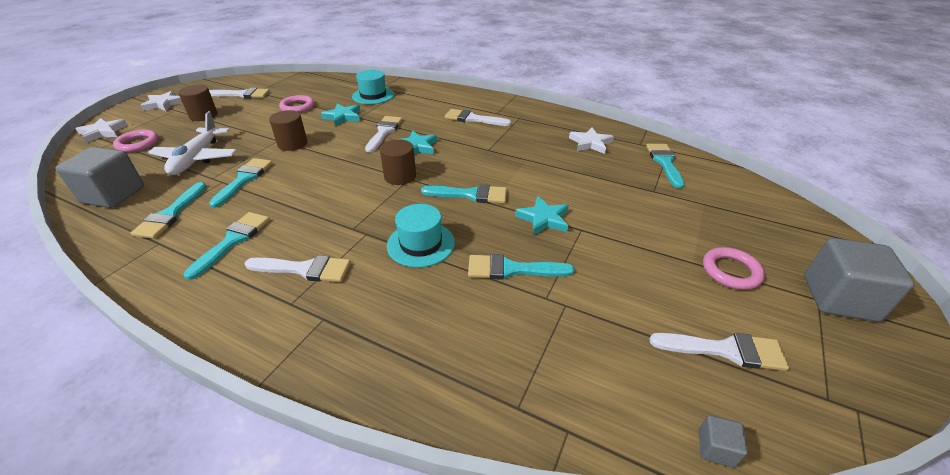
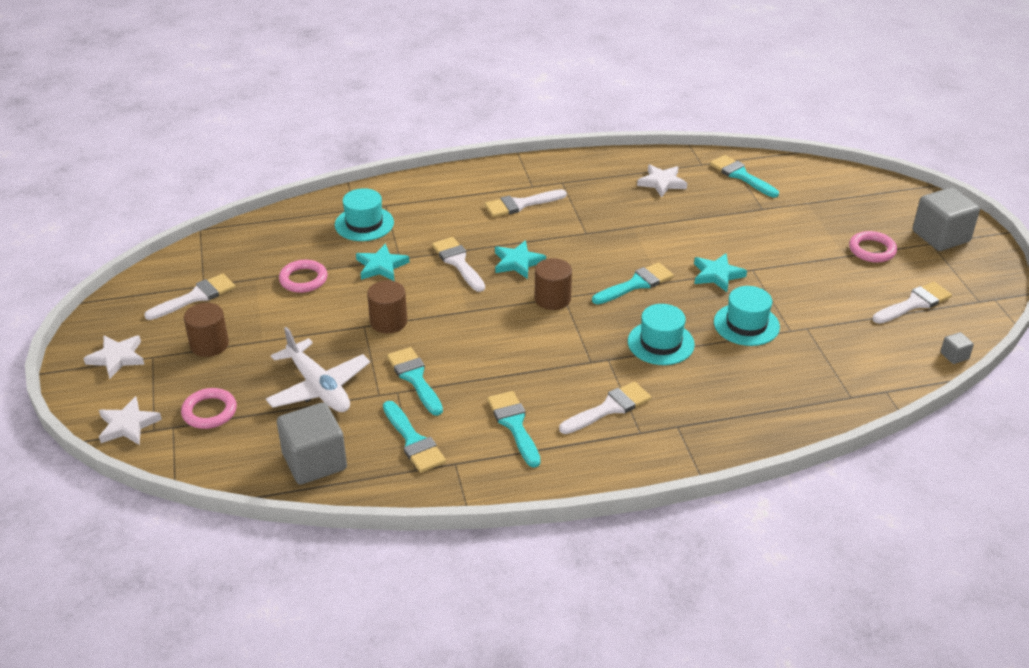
camera: 40 degrees left, 0 degrees up
turquoise brush [468,254,575,280] -> turquoise hat [714,286,780,346]

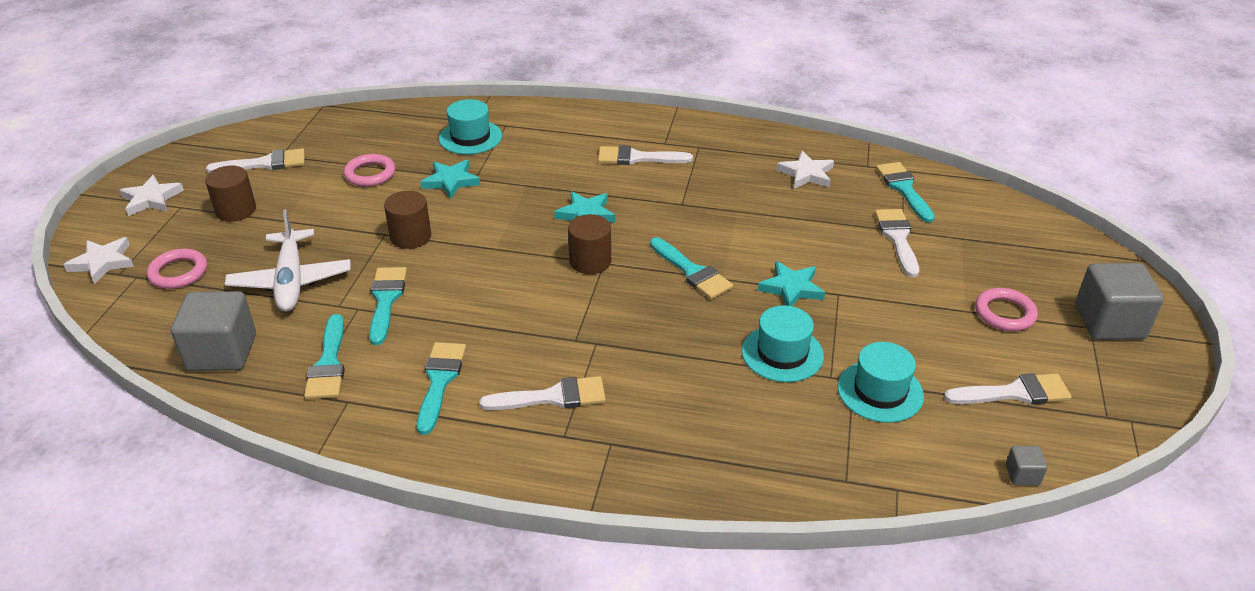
camera: 25 degrees right, 0 degrees up
white brush [432,237,485,292] -> white brush moved to [875,209,919,277]
turquoise brush [592,262,674,304] -> turquoise brush turned 60 degrees clockwise [650,237,733,299]
turquoise hat [628,304,695,365] -> turquoise hat moved to [837,342,924,423]

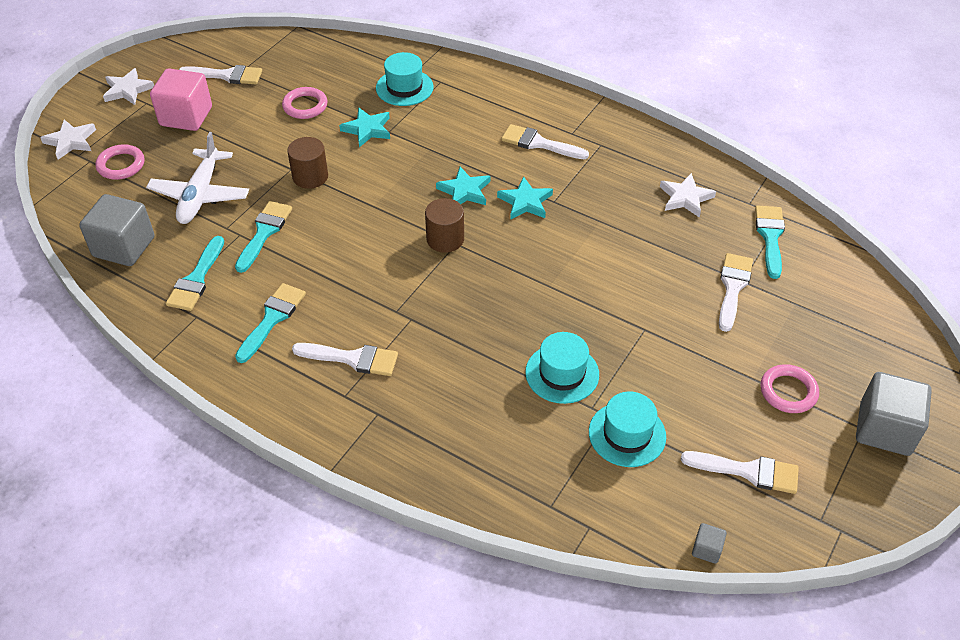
camera: 20 degrees right, 10 degrees up
brown cylinder [205,166,256,222] -> pink cube [150,68,212,131]
turquoise brush [650,237,733,299] -> none
turquoise star [757,261,825,306] -> turquoise star moved to [497,176,553,220]

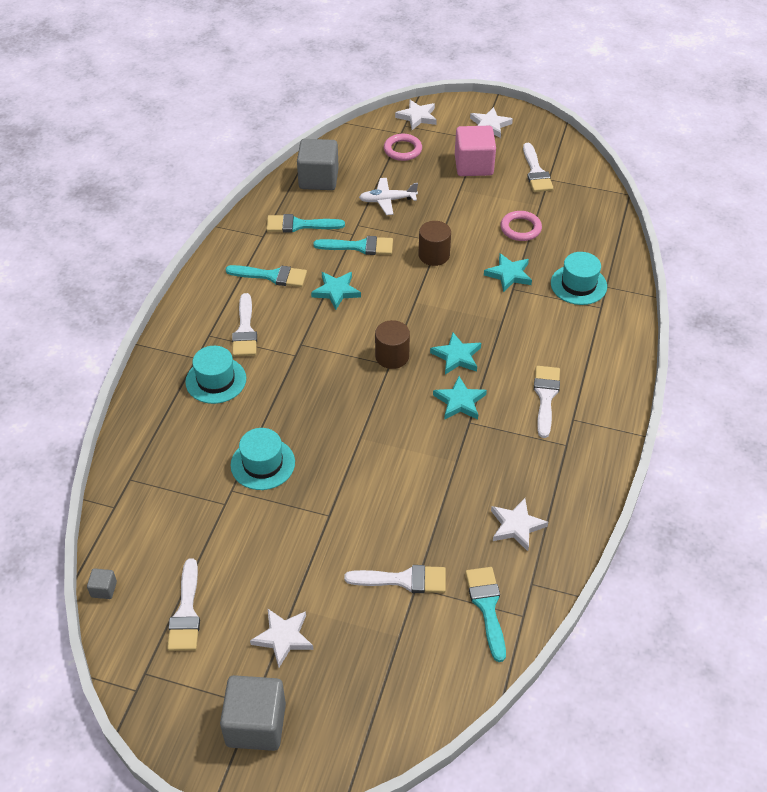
camera: 75 degrees right, 0 degrees up
white plane [146,132,249,224] -> white plane [359,178,418,215], size x0.66
turquoise hat [589,391,666,467] -> turquoise hat moved to [185,346,246,404]
turquoise brush [755,205,785,279] -> turquoise brush turned 90 degrees counterclockwise [465,567,506,662]
pink ring [761,364,819,413] -> white star [250,609,313,668]
none -> turquoise star [311,272,361,310]

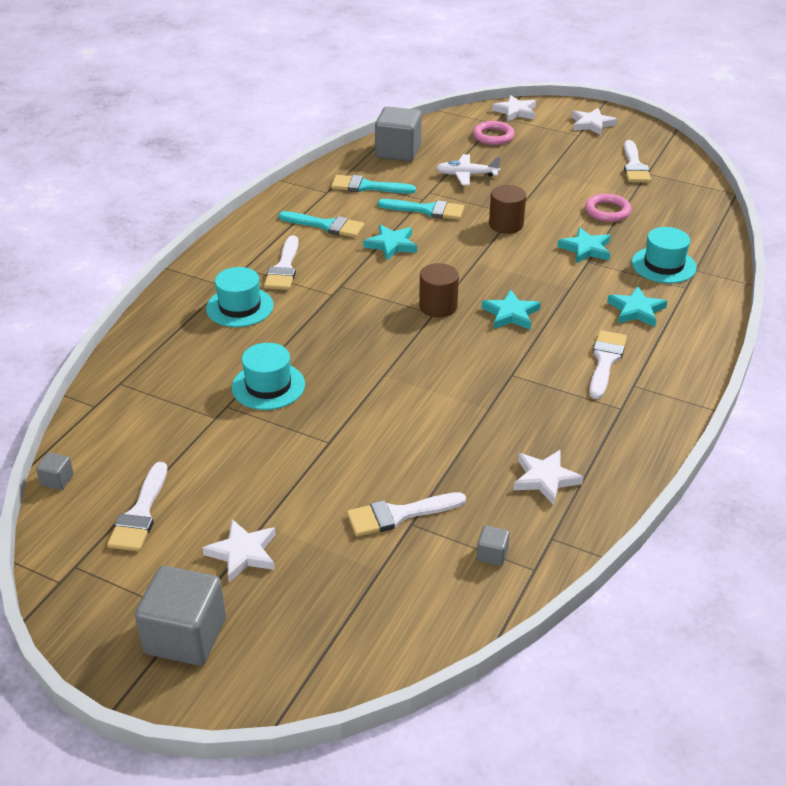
camera: 10 degrees right, 10 degrees down
white brush [344,565,446,593] -> white brush turned 150 degrees clockwise [347,492,466,536]
turquoise star [433,376,487,420] -> turquoise star moved to [607,287,667,327]
pink cube [455,126,496,176] -> none
turquoise brush [465,567,506,662] -> grey cube [477,525,510,566]

